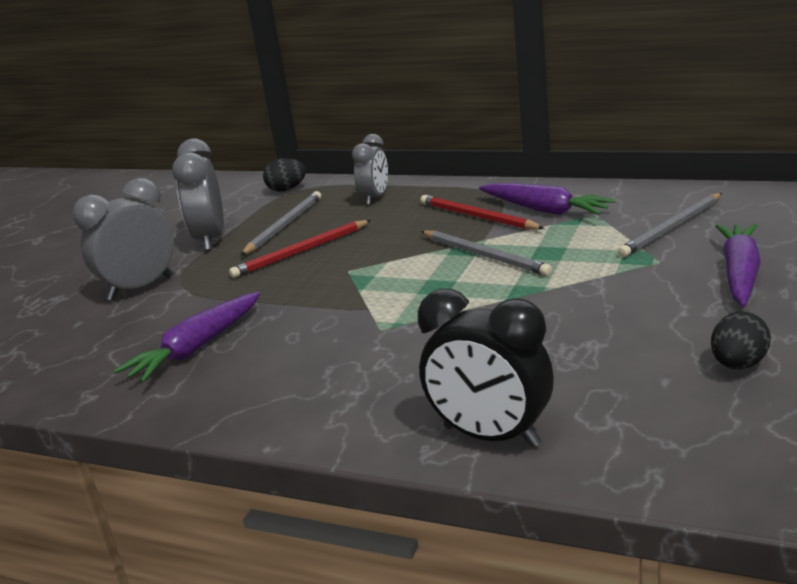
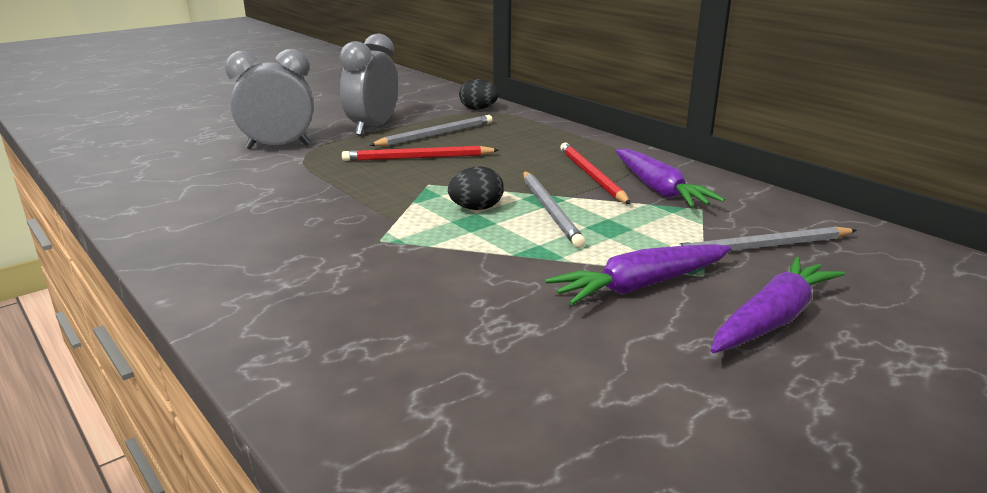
camera: 25 degrees right, 0 degrees up
purple carrot [114,292,260,383] -> purple carrot moved to [545,244,732,305]
grey clock [352,134,388,205] -> none
black clock [418,289,554,448] -> none
black egg [711,311,771,369] -> black egg moved to [448,166,504,210]

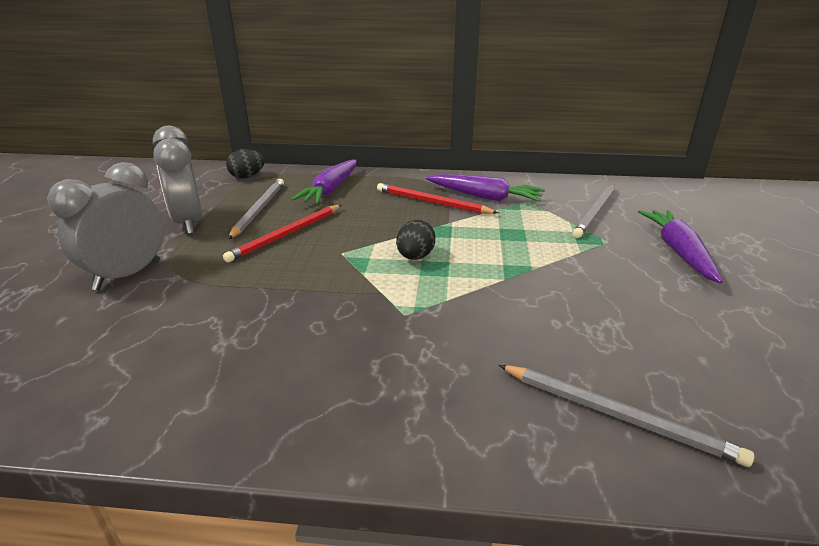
camera: 45 degrees left, 5 degrees up
grey pencil [523,171,586,248] -> grey pencil moved to [499,365,754,467]
purple carrot [545,244,732,305] -> purple carrot moved to [291,159,357,204]

